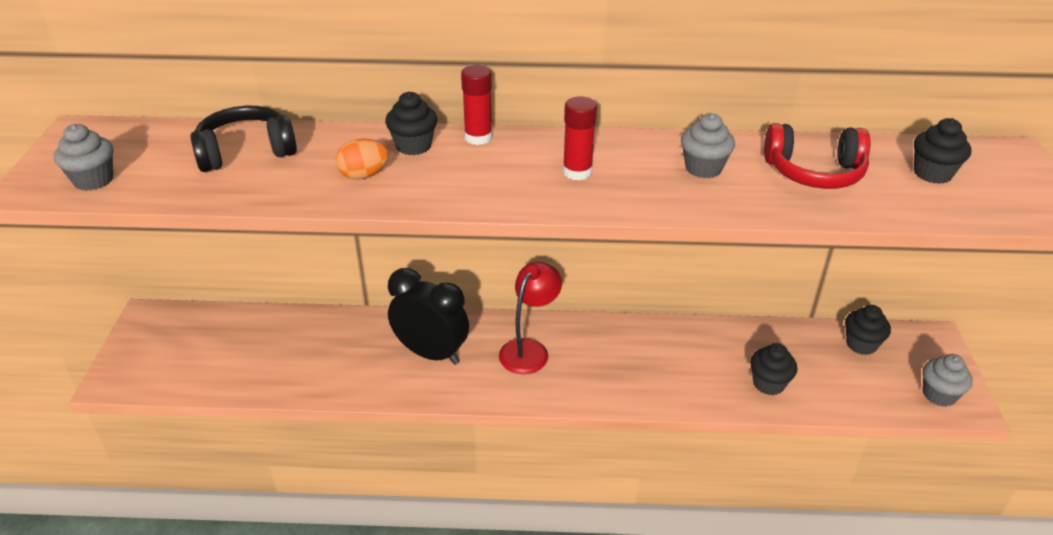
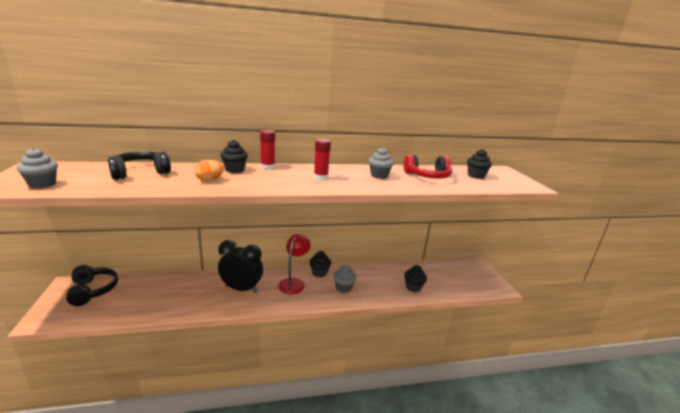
camera: 15 degrees left, 15 degrees down
black cupcake [845,305,891,355] -> black cupcake moved to [309,251,331,277]
grey cupcake [923,354,973,407] -> grey cupcake moved to [333,265,356,293]
none -> black headphones [66,265,118,306]

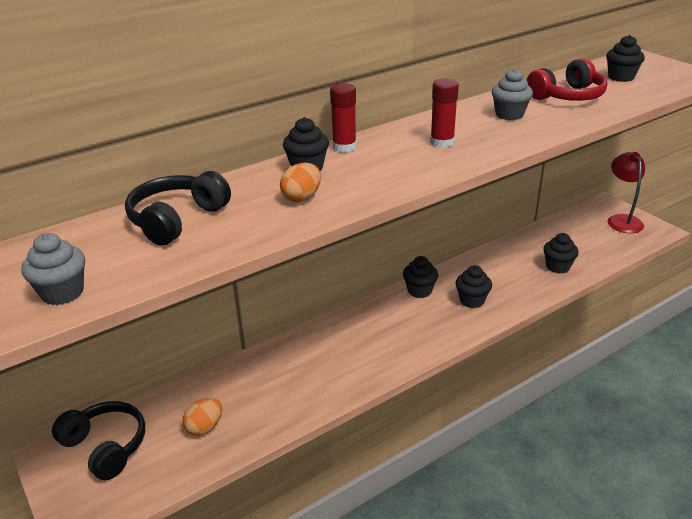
camera: 20 degrees left, 10 degrees up
black clock [218,240,263,293] -> none
red lamp [278,234,311,294] -> red lamp moved to [608,152,645,233]
grey cupcake [333,265,356,293] -> black cupcake [456,265,492,308]
none -> orange egg [182,398,223,436]

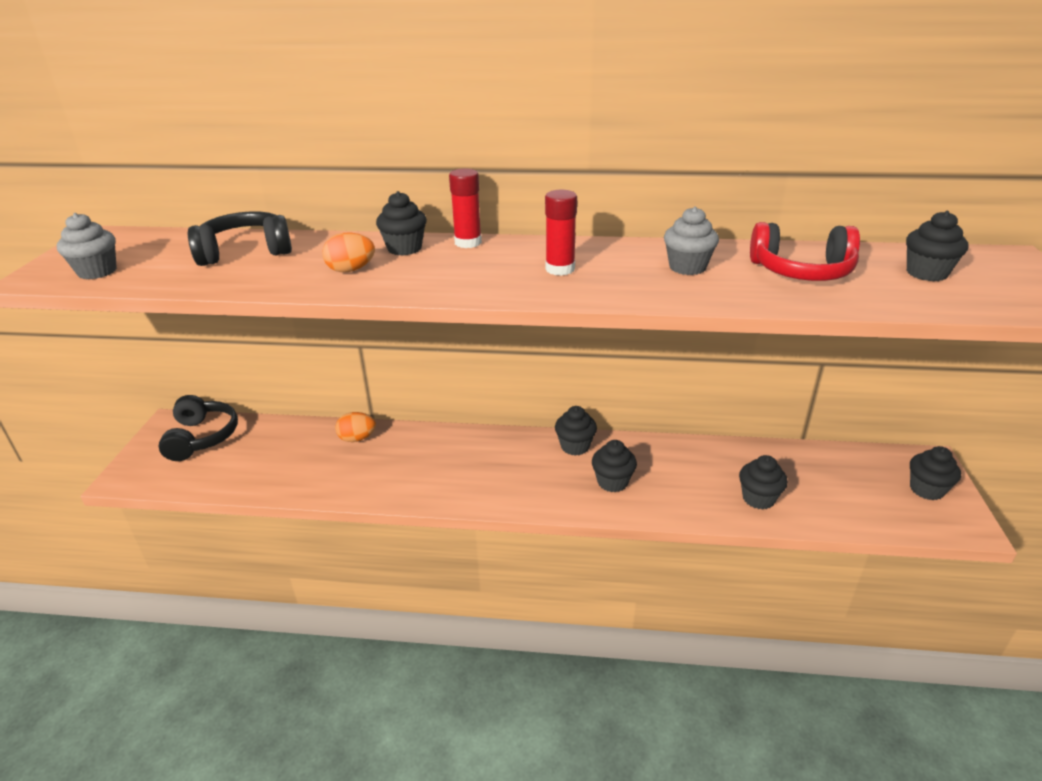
camera: 40 degrees right, 0 degrees up
orange egg [182,398,223,436] -> orange egg moved to [335,412,376,442]
red lamp [608,152,645,233] -> black cupcake [910,446,961,500]

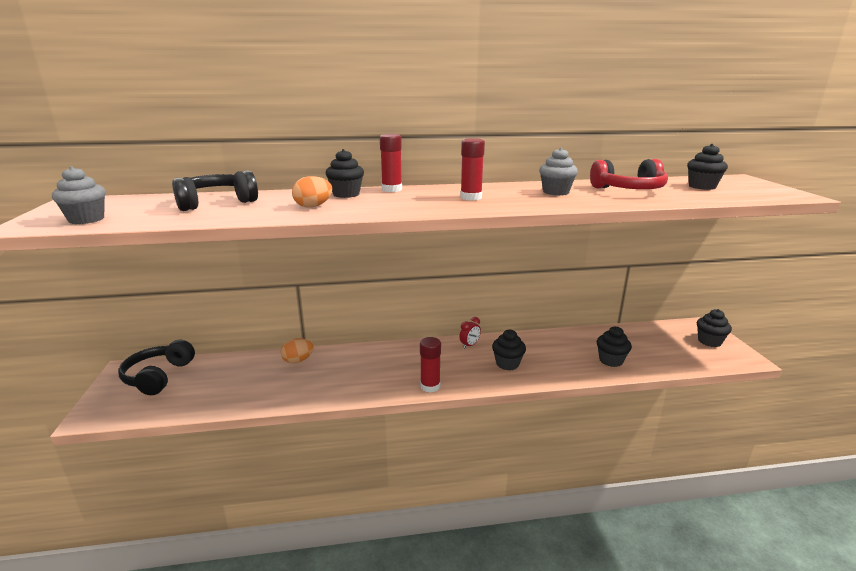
camera: 15 degrees left, 10 degrees down
black headphones [158,395,238,461] -> black headphones turned 150 degrees counterclockwise [118,340,195,395]
black cupcake [555,406,597,456] -> red clock [459,317,481,349]
none -> red glue stick [420,337,441,392]

